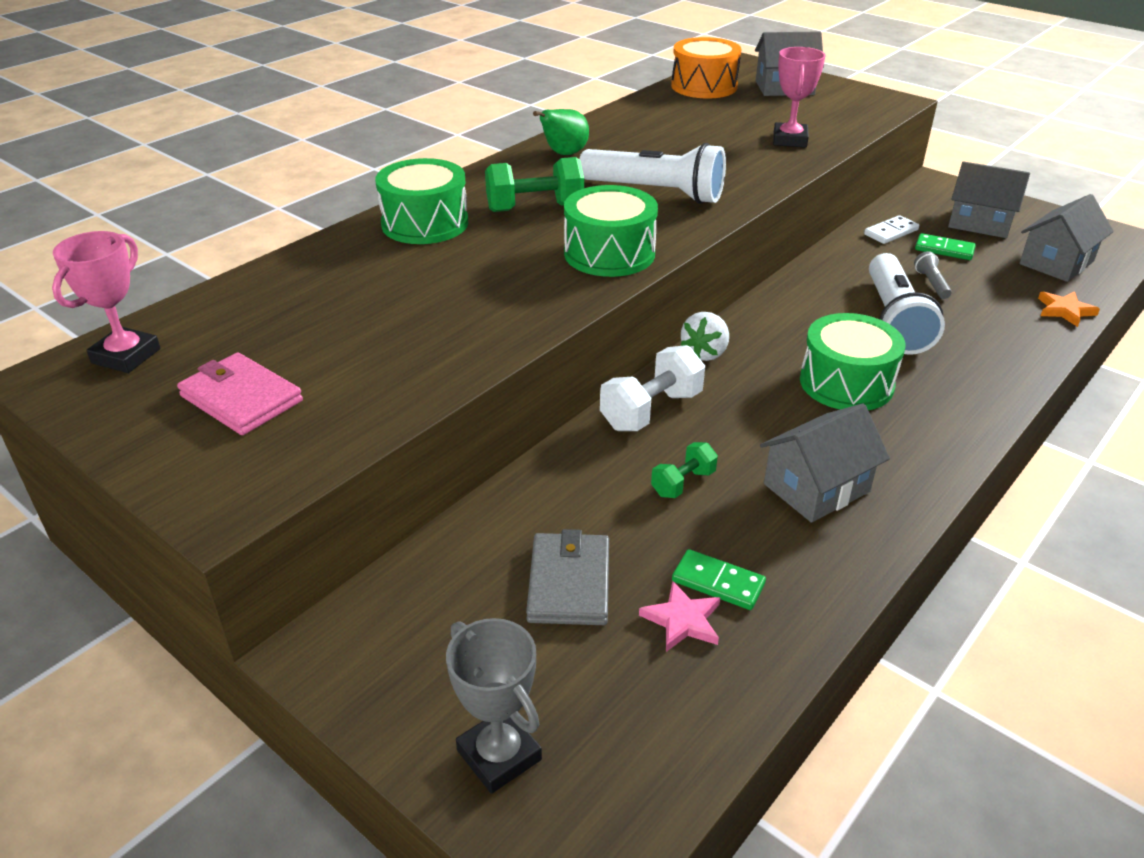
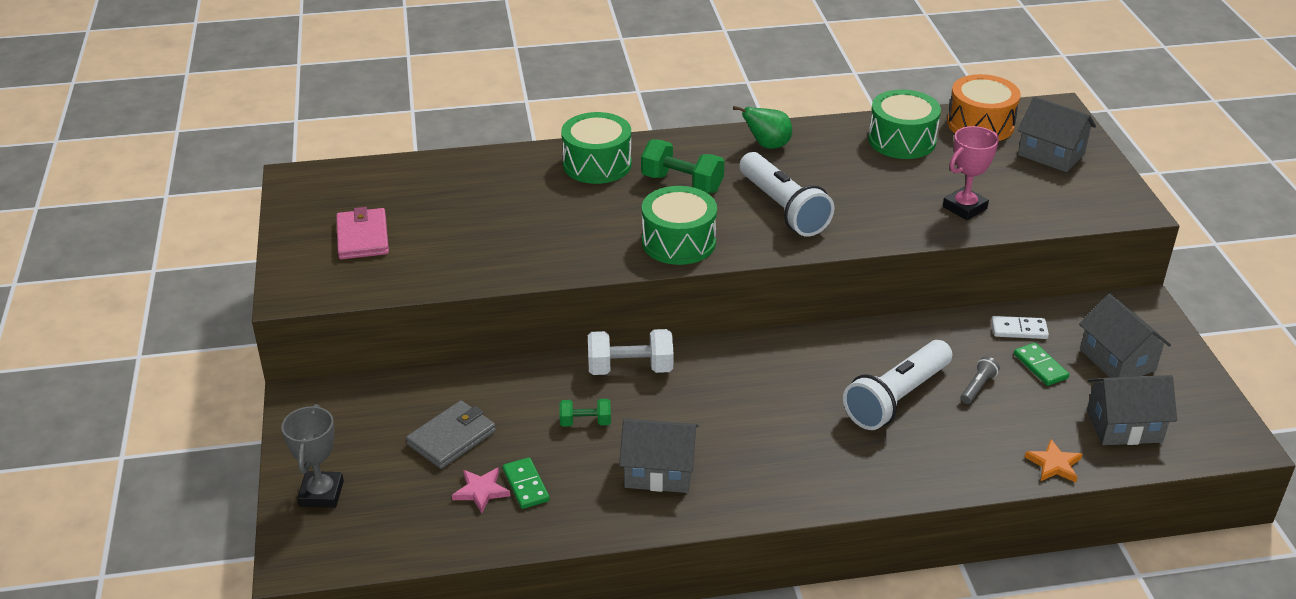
camera: 40 degrees right, 0 degrees up
pink trophy [52,231,160,373] -> none
white strawberry [680,312,729,361] -> none
green drum [800,313,906,410] -> green drum moved to [868,90,941,159]

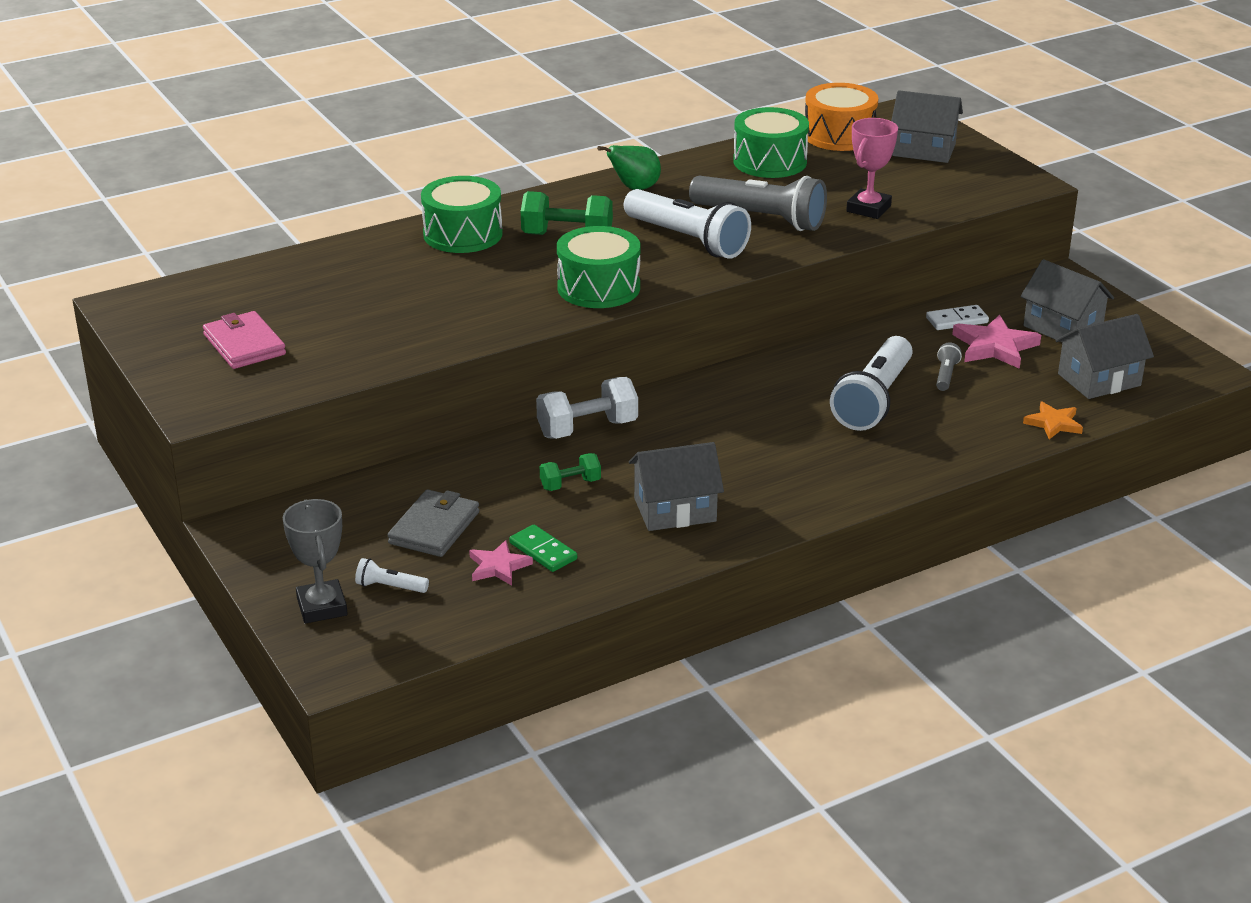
camera: 20 degrees left, 5 degrees down
green domino [1014,342,1069,386] -> pink star [952,314,1041,369]
none -> white flashlight [355,558,429,593]
none -> grey flashlight [689,176,827,231]

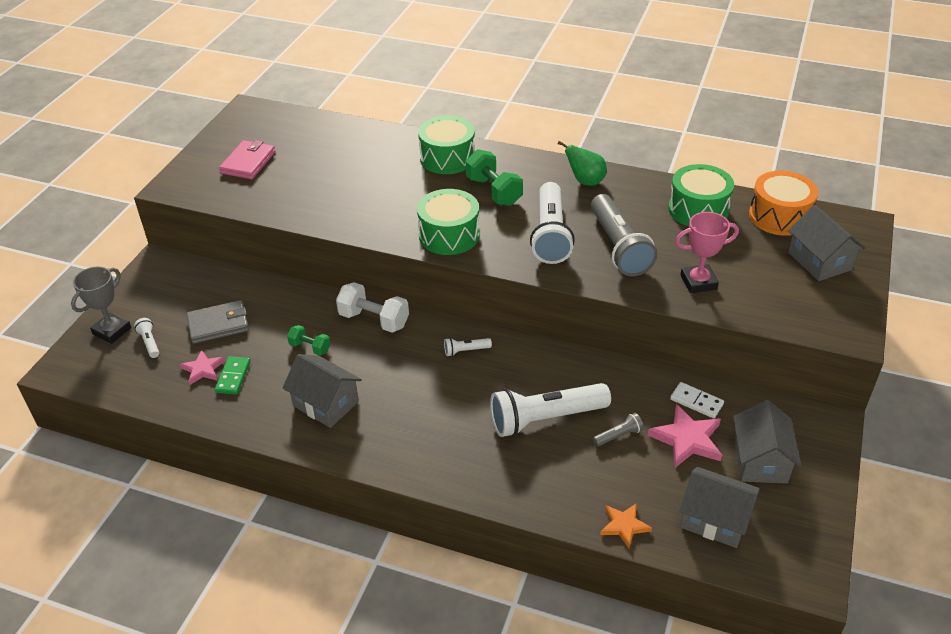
camera: 50 degrees right, 10 degrees up
none -> white flashlight [444,338,492,356]

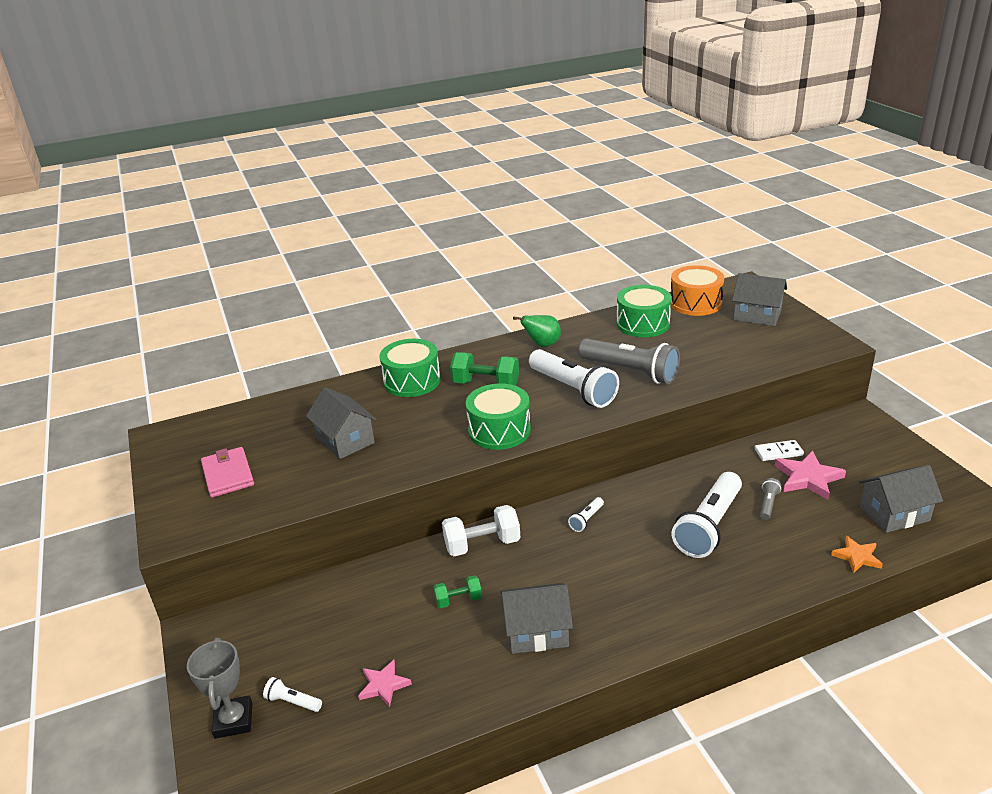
camera: 40 degrees left, 10 degrees down
grey wallet [187,300,249,344] -> none
green domino [215,356,251,394] -> none
pink trophy [675,212,739,293] -> none
grey house [733,400,802,484] -> grey house moved to [306,387,377,459]

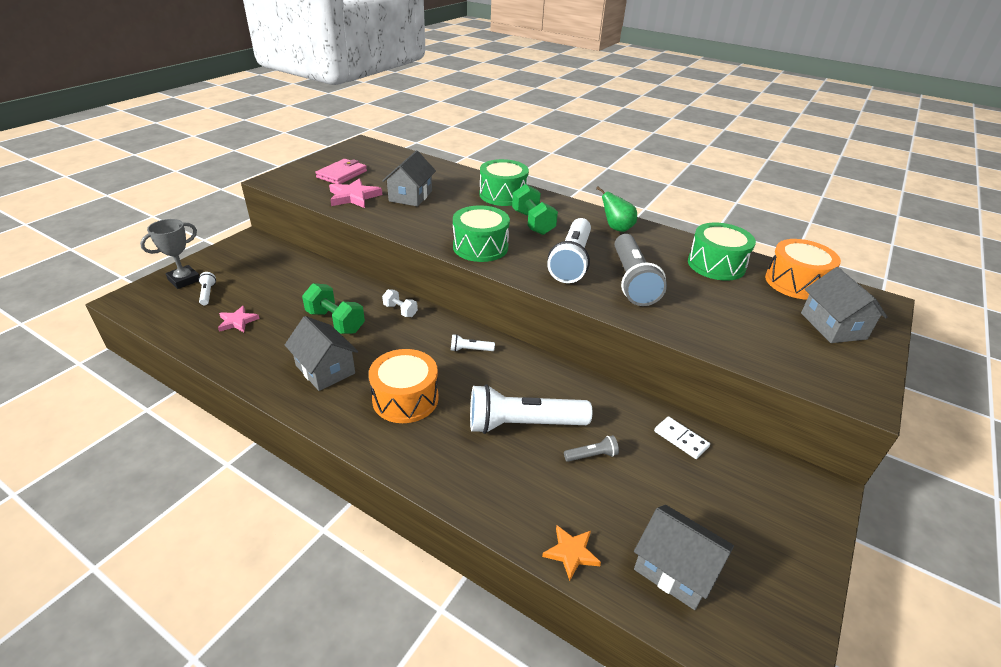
camera: 50 degrees right, 5 degrees up
green dumbbell [434,575,482,608] -> green dumbbell [302,283,365,334], size x1.72
white dumbbell [442,505,521,556] -> white dumbbell [382,289,418,317], size x0.58
pink star [775,451,846,500] -> pink star moved to [329,178,382,208]
none -> orange drum [369,349,439,423]

